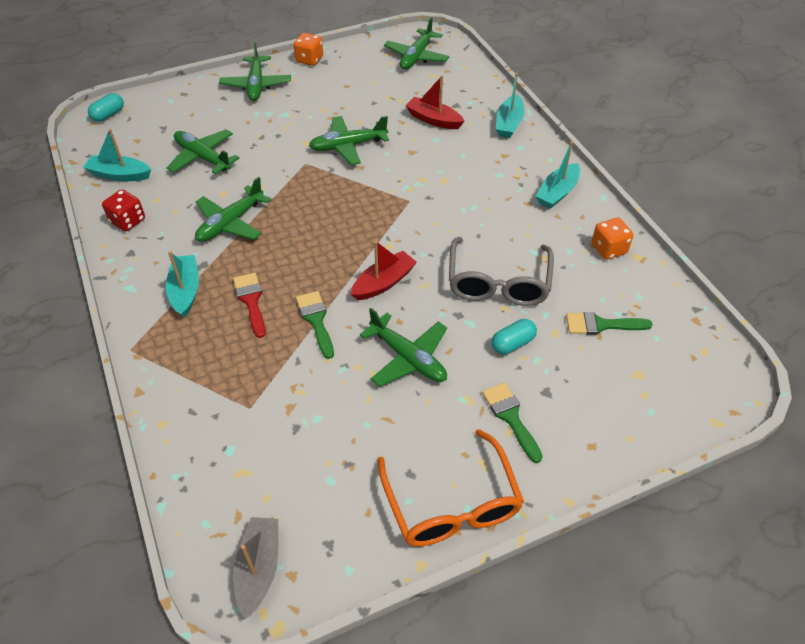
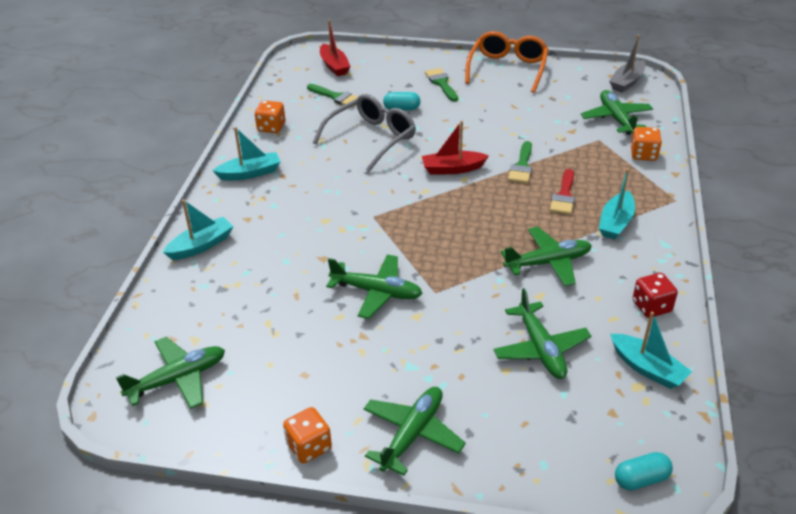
camera: 145 degrees left, 10 degrees down
green plane [360,308,447,387] -> green plane moved to [581,90,653,135]
red boat [405,75,464,129] -> red boat moved to [320,20,351,76]
green brush [482,383,543,463] -> green brush turned 150 degrees clockwise [425,68,458,102]
none -> orange dice [630,127,662,161]

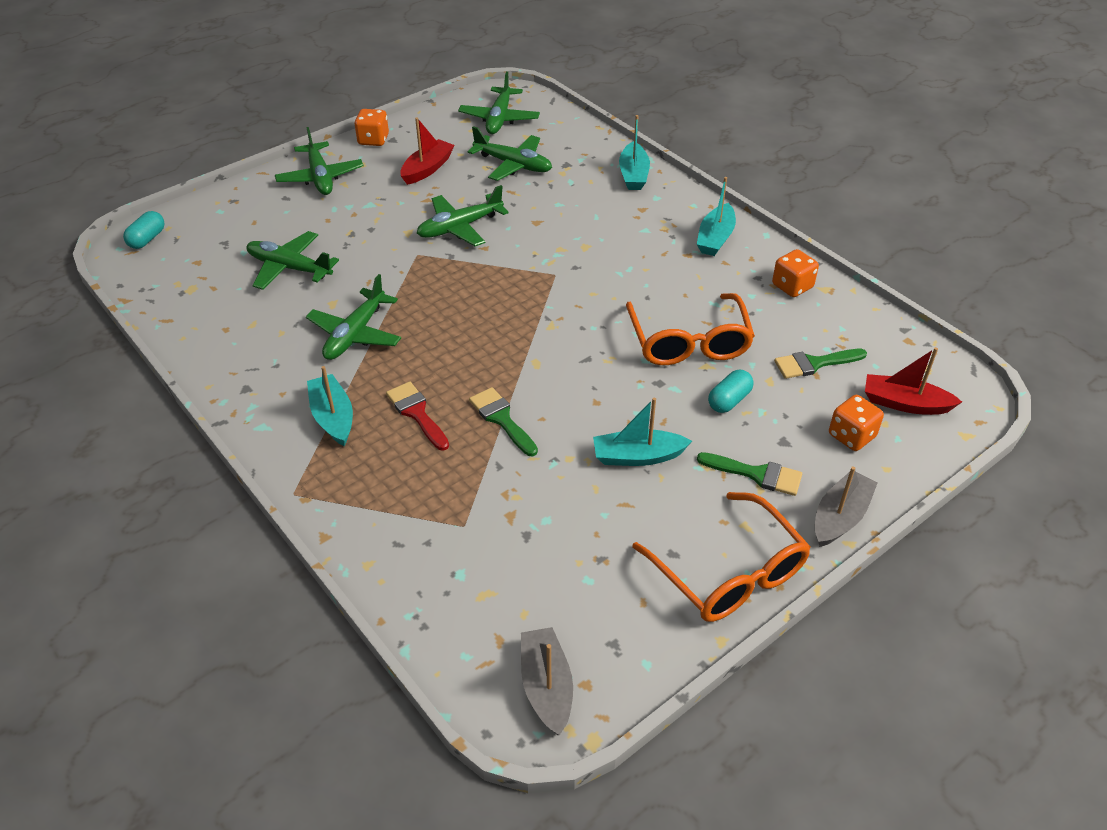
camera: 130 degrees right, 5 degrees up
grey glasses [313,94,416,172] -> orange glasses [626,293,755,365]
red boat [422,120,489,175] -> red boat moved to [400,117,455,185]
green plane [581,90,653,135] -> green plane moved to [468,126,552,181]
turquoise boat [610,312,692,389] -> turquoise boat moved to [593,397,692,466]
orange dice [630,127,662,161] -> orange dice moved to [829,395,884,451]
red dice [633,273,678,318] -> none
none -> grey boat [815,466,878,547]

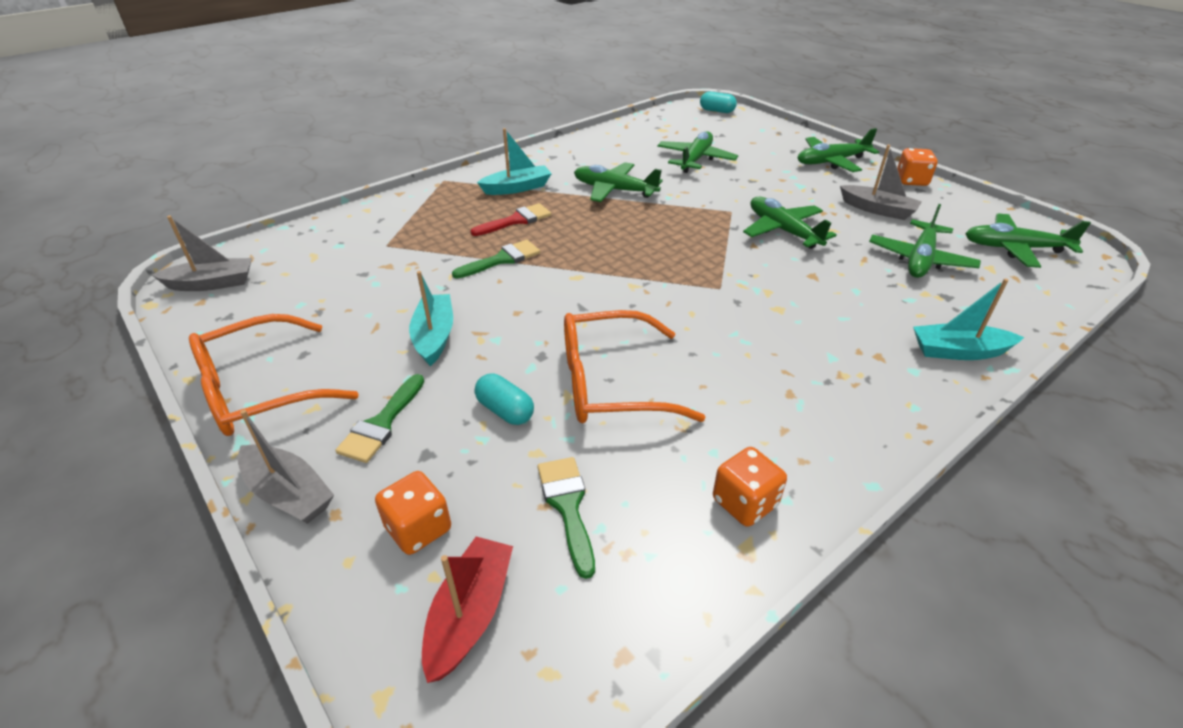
camera: 90 degrees right, 5 degrees down
red boat [400,117,455,185] -> grey boat [840,145,922,220]
turquoise boat [697,177,736,256] -> none

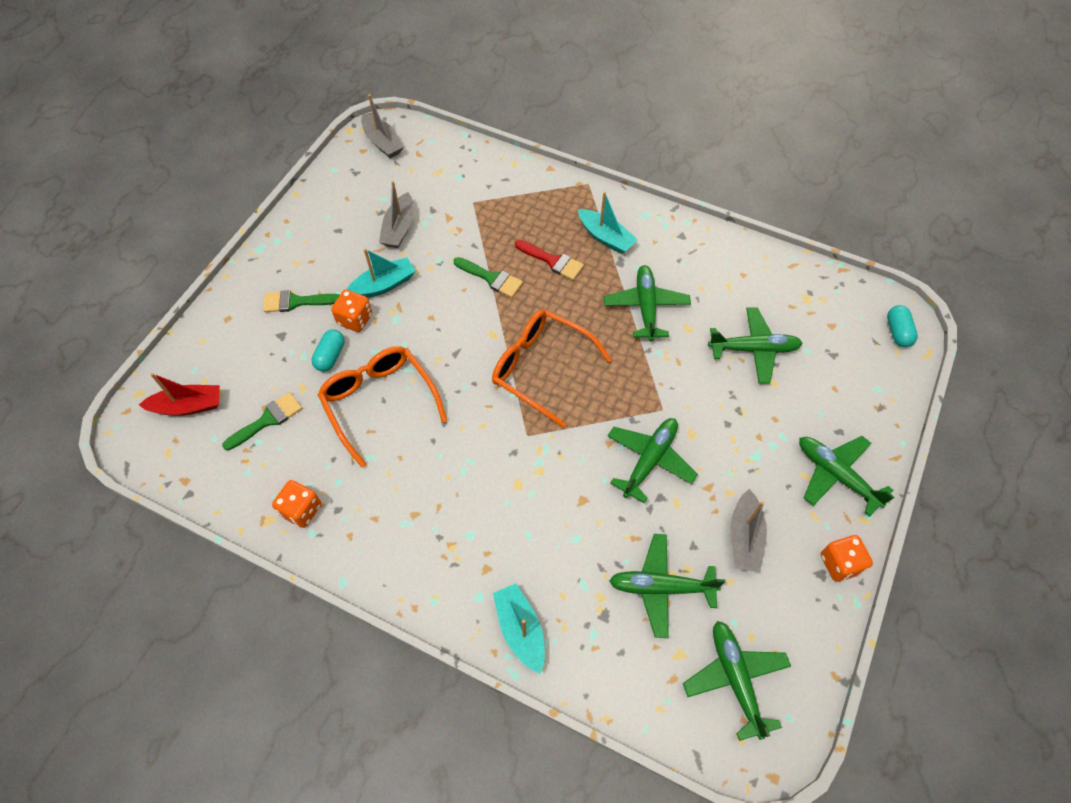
camera: 65 degrees right, 20 degrees up
orange glasses [189,314,359,436] -> orange glasses moved to [492,310,612,428]
grey boat [238,410,334,524] -> grey boat moved to [379,181,414,248]
orange dice [375,471,451,555] -> orange dice moved to [331,290,372,332]

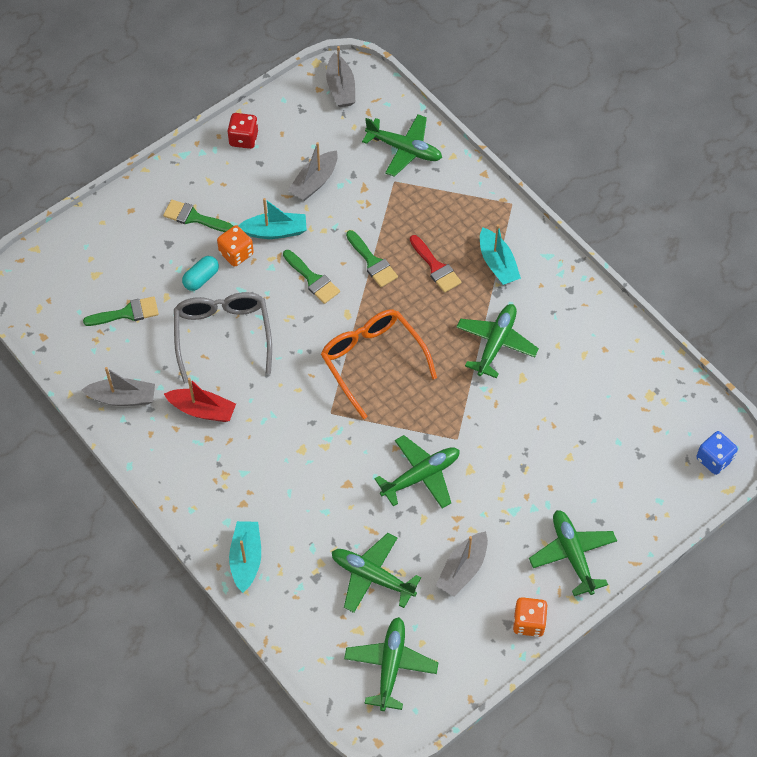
camera: 25 degrees right, 0 degrees up
red boat [139,373,220,416] -> red boat moved to [164,378,236,422]
orange dice [272,480,321,528] -> grey boat [82,367,155,406]
orange glasses [318,346,448,467] -> grey glasses [174,292,272,384]
green plane [708,307,803,384] -> green plane moved to [362,114,442,177]
turquoise capsule [887,305,918,347] -> blue dice [696,431,738,475]
none -> red dice [227,113,258,149]
none -> green brush [283,250,340,304]

